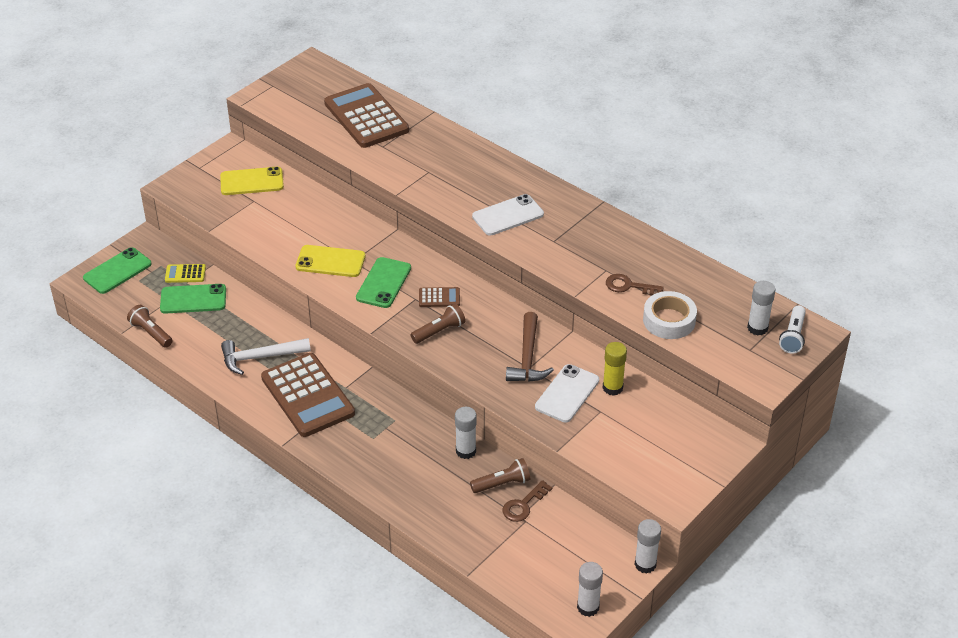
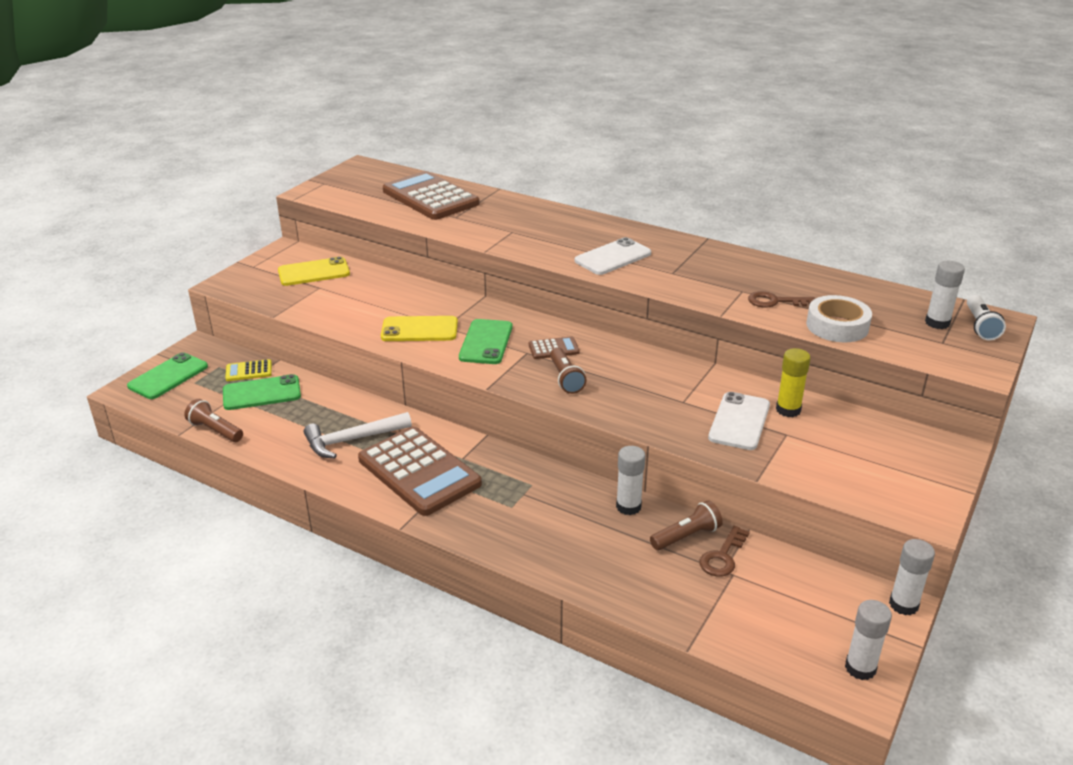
camera: 10 degrees left, 10 degrees down
brown flashlight [410,304,466,344] -> brown flashlight turned 120 degrees clockwise [550,348,587,394]
brown hammer [506,312,554,382] -> none

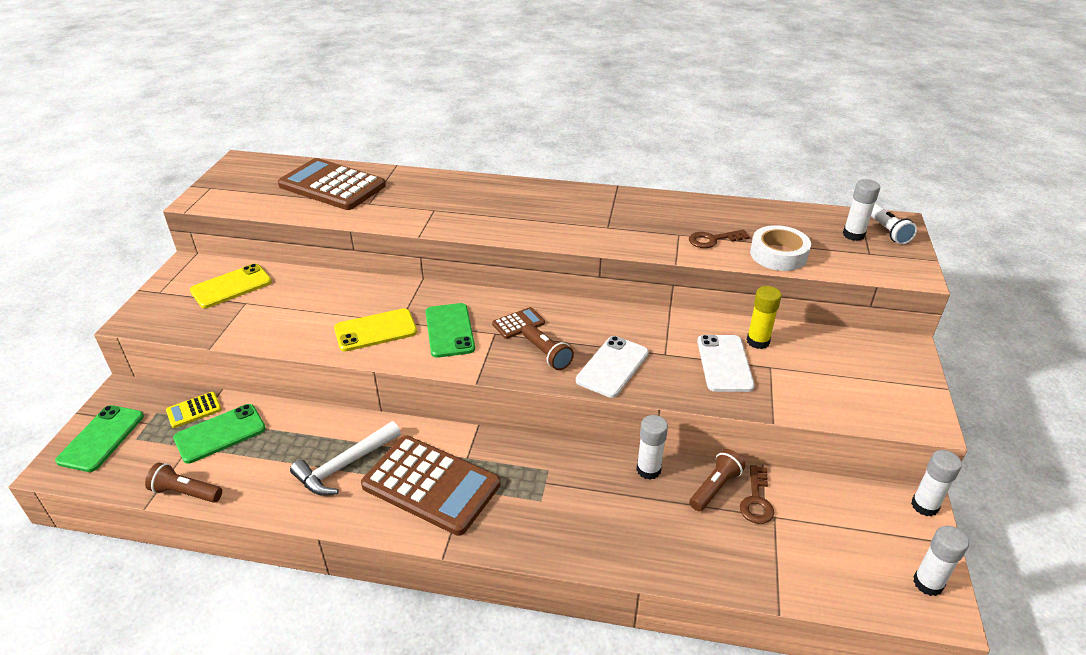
camera: 20 degrees left, 5 degrees up
white phone [575,237,651,275] -> white phone moved to [576,336,649,398]

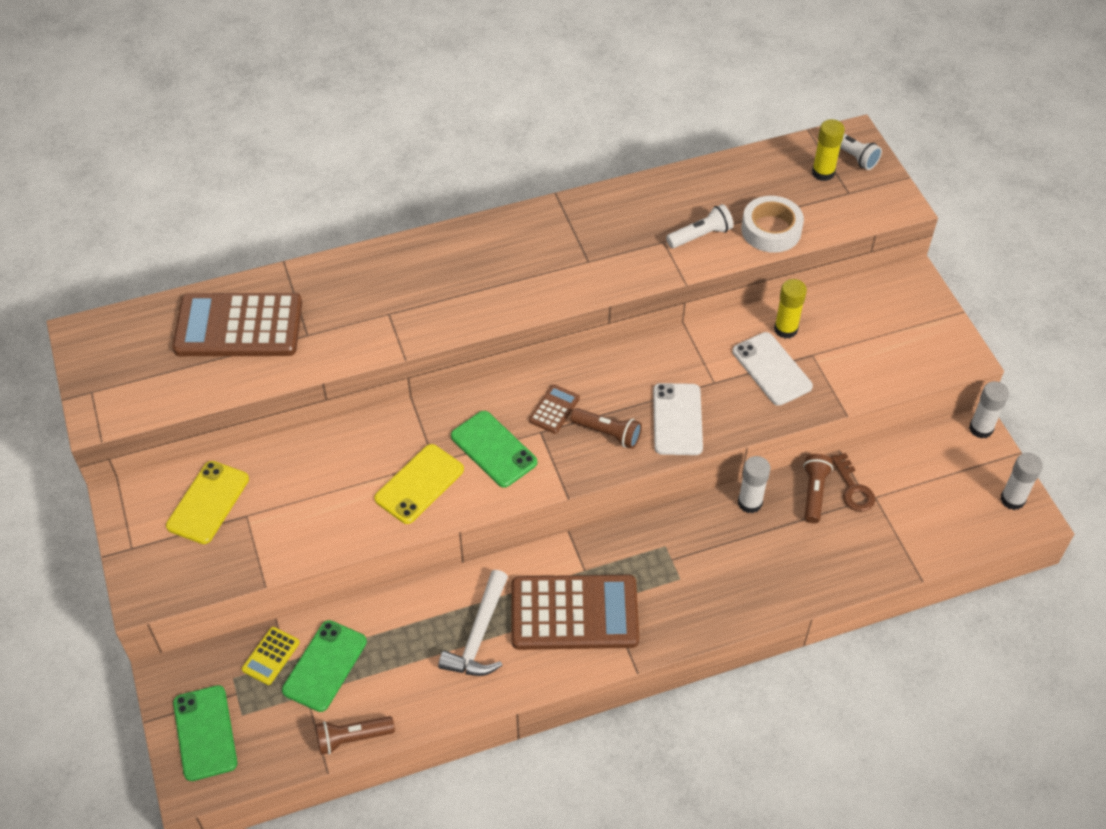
camera: 30 degrees left, 15 degrees up
brown key [689,230,750,248] -> white flashlight [666,204,734,248]
white glue stick [843,179,880,241] -> yellow glue stick [812,119,845,181]

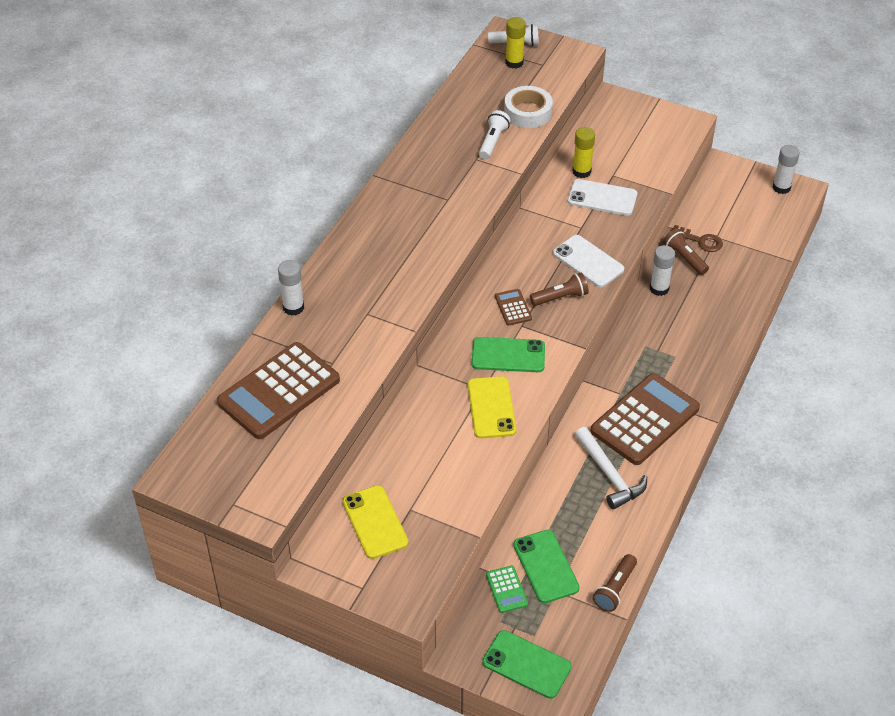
camera: 45 degrees left, 5 degrees down
yellow calculator [242,627,300,685] -> green calculator [486,566,528,613]
white glue stick [969,381,1009,439] -> white glue stick moved to [278,260,304,316]

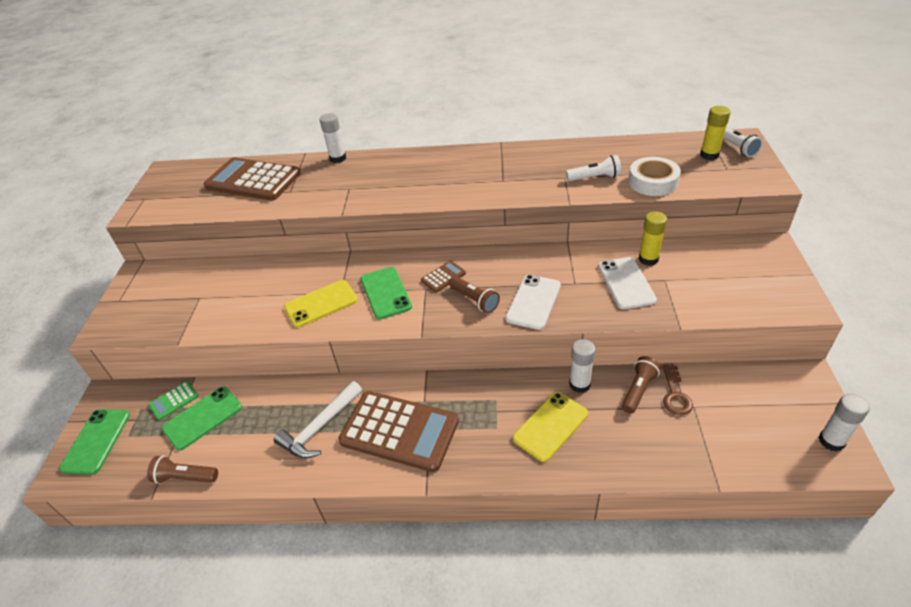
camera: 70 degrees right, 5 degrees down
yellow phone [342,485,409,559] -> yellow phone moved to [513,392,588,462]

